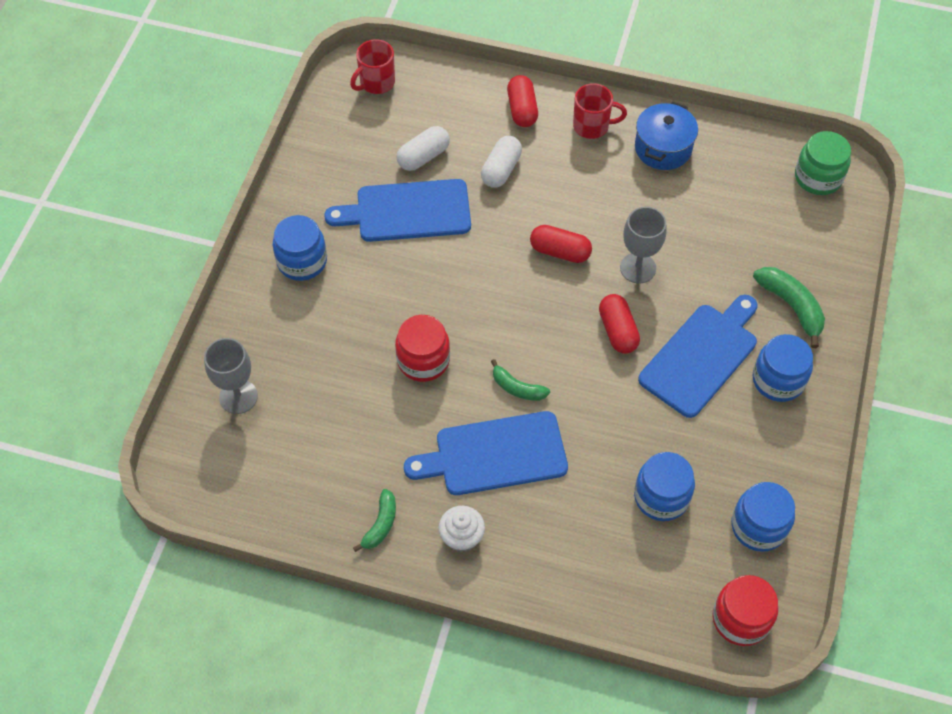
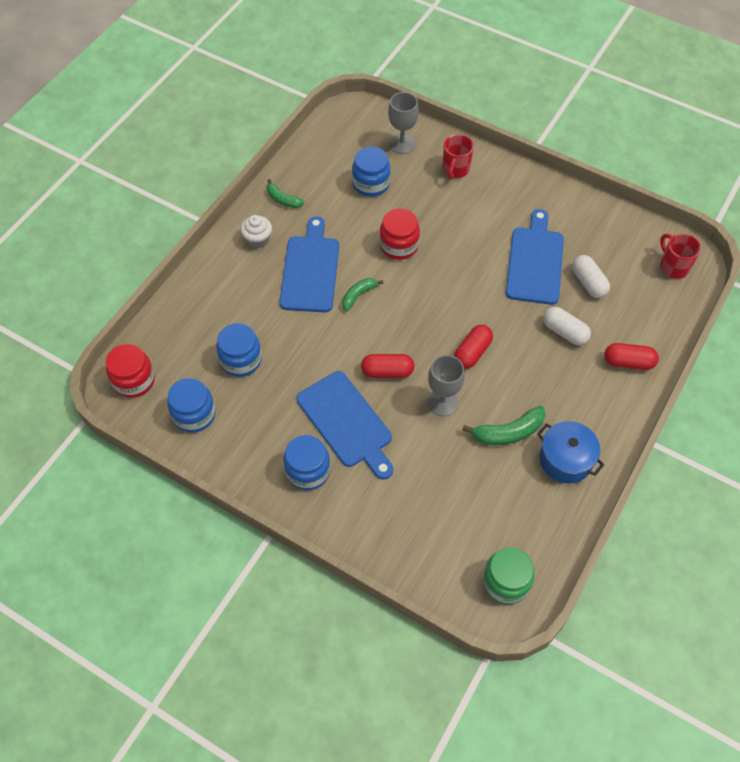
camera: 105 degrees right, 0 degrees up
blue jar [273,215,327,281] -> blue jar moved to [352,147,391,197]
red mug [573,83,627,139] -> red mug moved to [442,134,474,180]
green banana [753,267,825,348] -> green banana moved to [462,406,546,445]

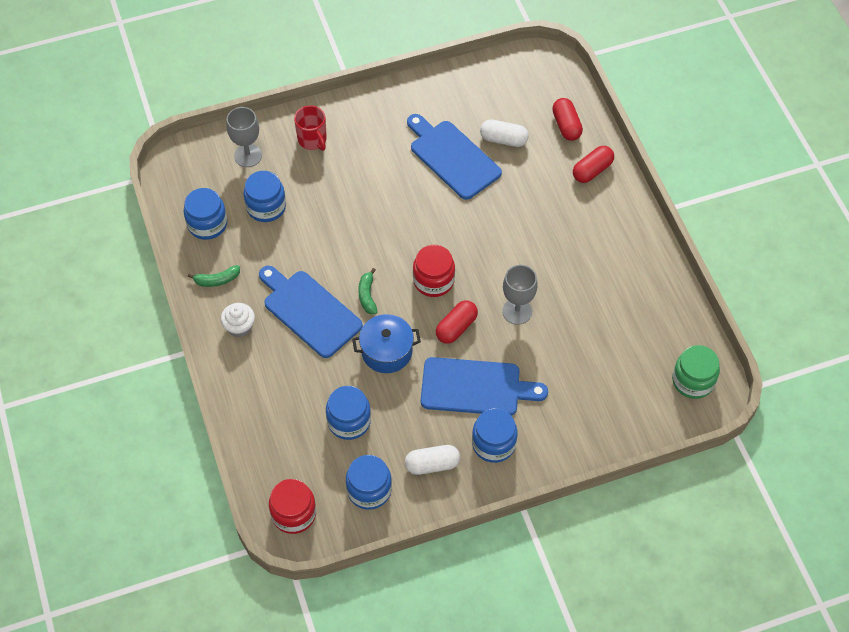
camera: 50 degrees left, 0 degrees up
red jar [380,208,420,260] -> red jar moved to [413,245,455,297]
red capsule [454,325,493,369] -> red capsule moved to [552,98,583,141]
green banana [462,406,546,445] -> none
blue pot [537,421,604,483] -> blue pot moved to [352,314,421,373]
white capsule [543,307,591,345] -> white capsule moved to [405,445,460,475]
red mug [660,233,701,279] -> none
none -> blue jar [184,188,227,240]

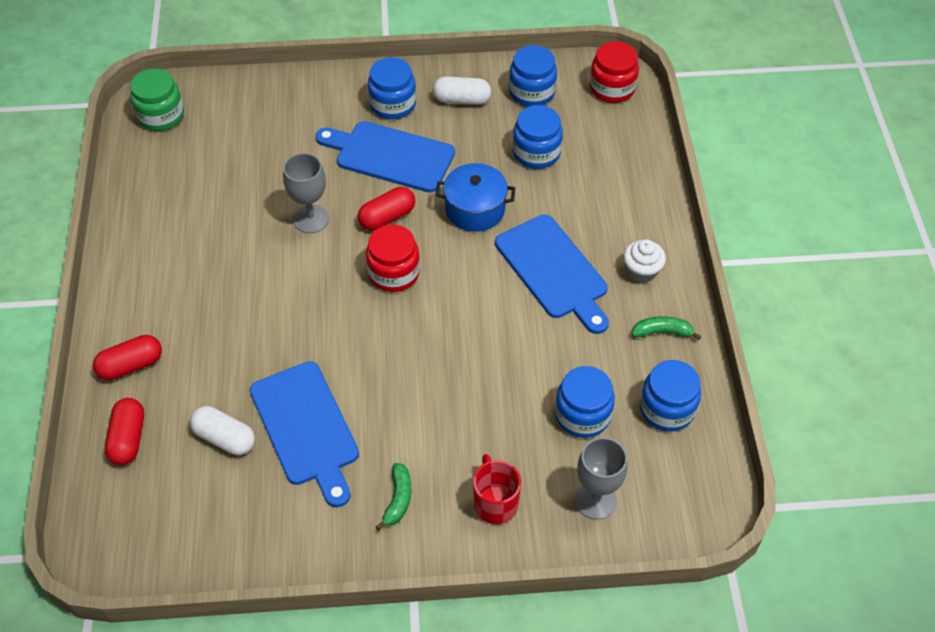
camera: 165 degrees left, 5 degrees down
green banana [358,268,377,314] -> green banana moved to [376,463,411,531]

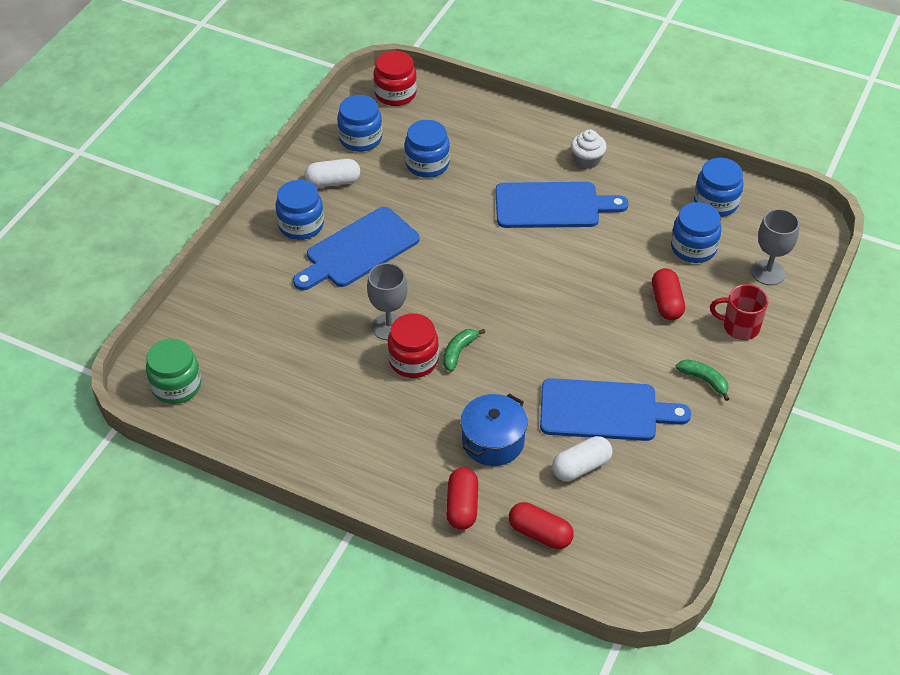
camera: 60 degrees left, 5 degrees down
red capsule [358,187,415,230] -> red capsule moved to [652,268,685,320]
red jar [366,225,420,292] -> red jar moved to [388,313,439,378]
white capsule [433,76,491,105] -> white capsule turned 45 degrees clockwise [304,159,360,188]
blue pot [435,163,515,232] -> blue pot moved to [460,394,528,466]
green banana [632,316,701,340] -> green banana moved to [443,329,485,372]

